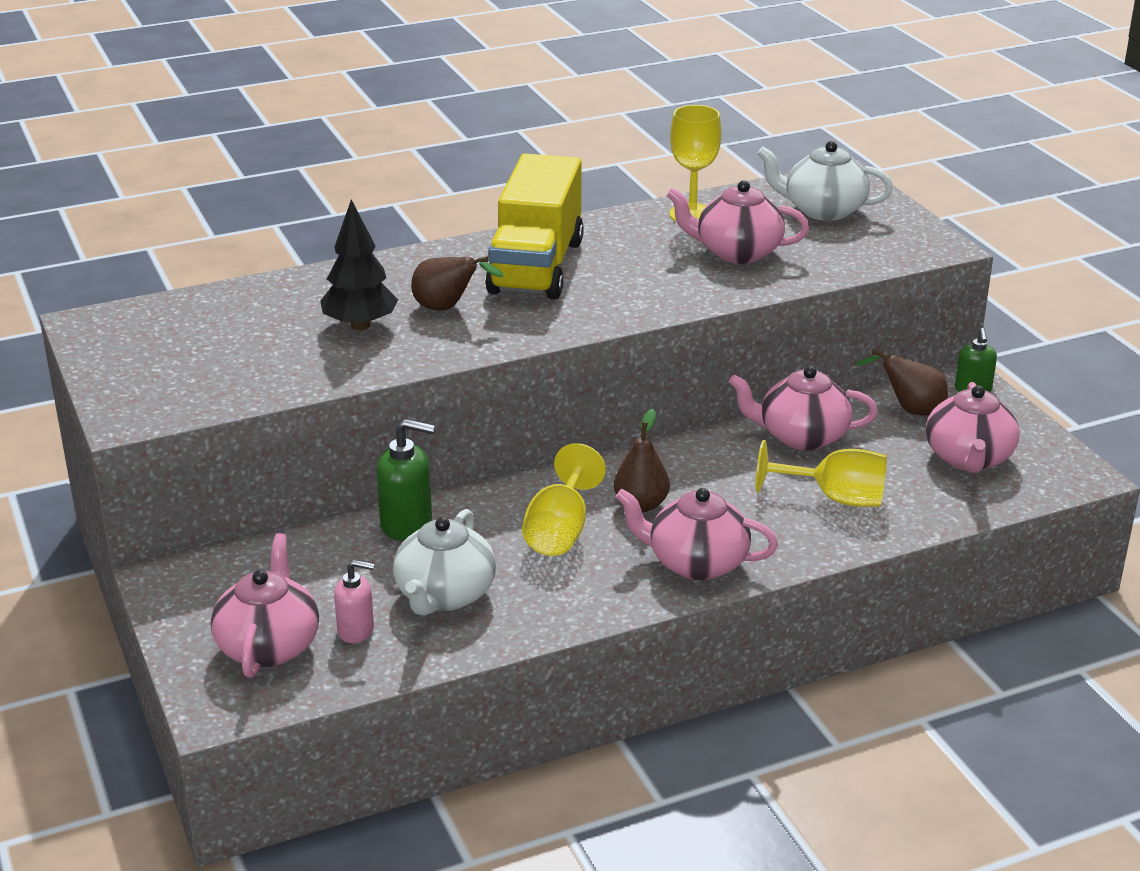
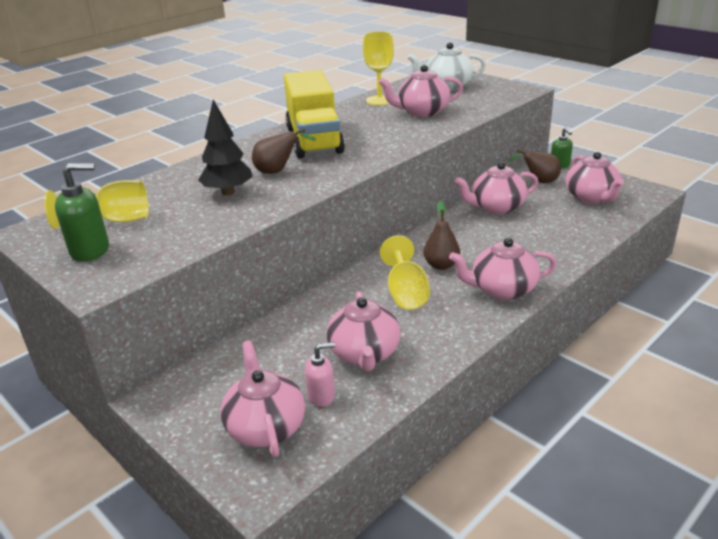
camera: 20 degrees left, 0 degrees up
green soap dispenser [377,419,435,540] -> green soap dispenser moved to [55,163,109,262]
white teapot [393,509,496,616] -> pink teapot [327,291,401,371]
yellow goblet [756,440,887,507] -> yellow goblet moved to [44,180,149,229]

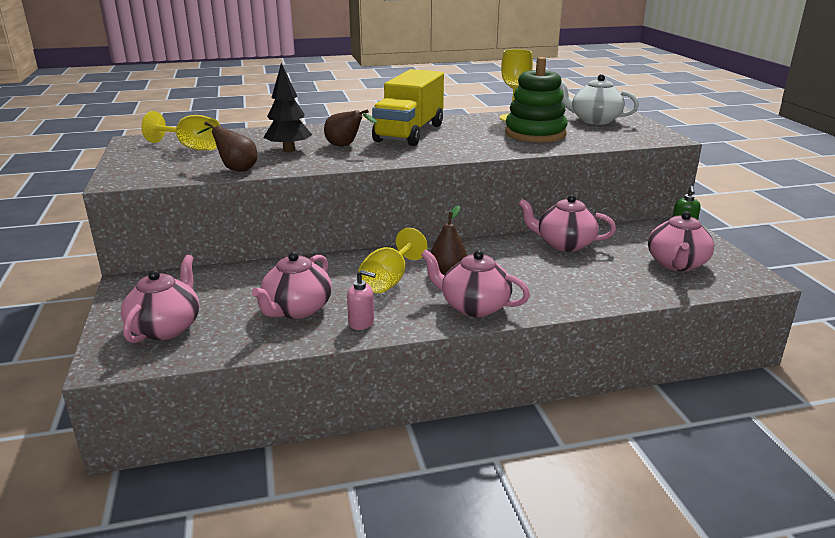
camera: 30 degrees right, 5 degrees down
green soap dispenser [55,163,109,262] -> none
pink soap dispenser [305,342,335,407] -> pink soap dispenser moved to [347,270,376,330]
pink teapot [378,65,463,117] -> green stacking toy [505,57,567,143]
brown pear [508,150,561,183] -> brown pear moved to [197,121,257,172]

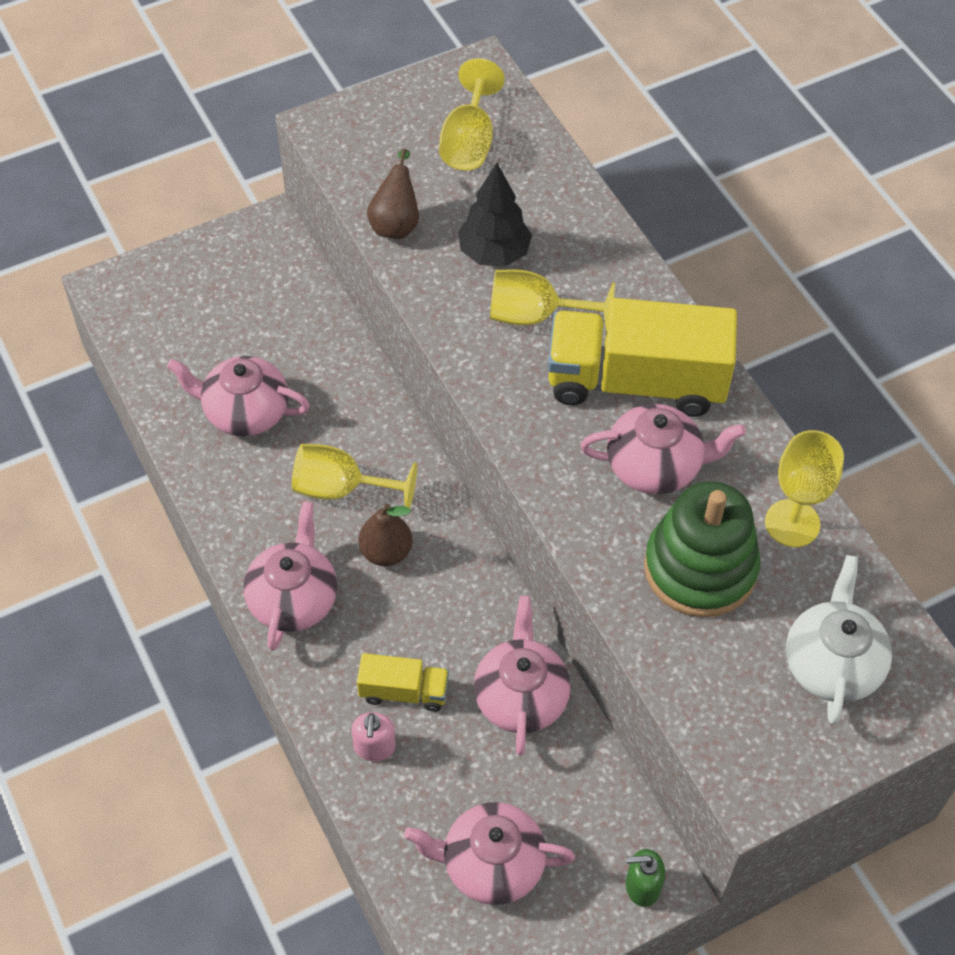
camera: 75 degrees right, 30 degrees up
pink teapot [121,255,199,343] -> pink teapot moved to [580,404,746,495]
brown pear [324,109,377,147] -> yellow goblet [490,270,615,329]
pink soap dispenser [347,270,376,330] -> pink soap dispenser moved to [351,712,396,761]
none -> yellow truck [357,653,449,712]

